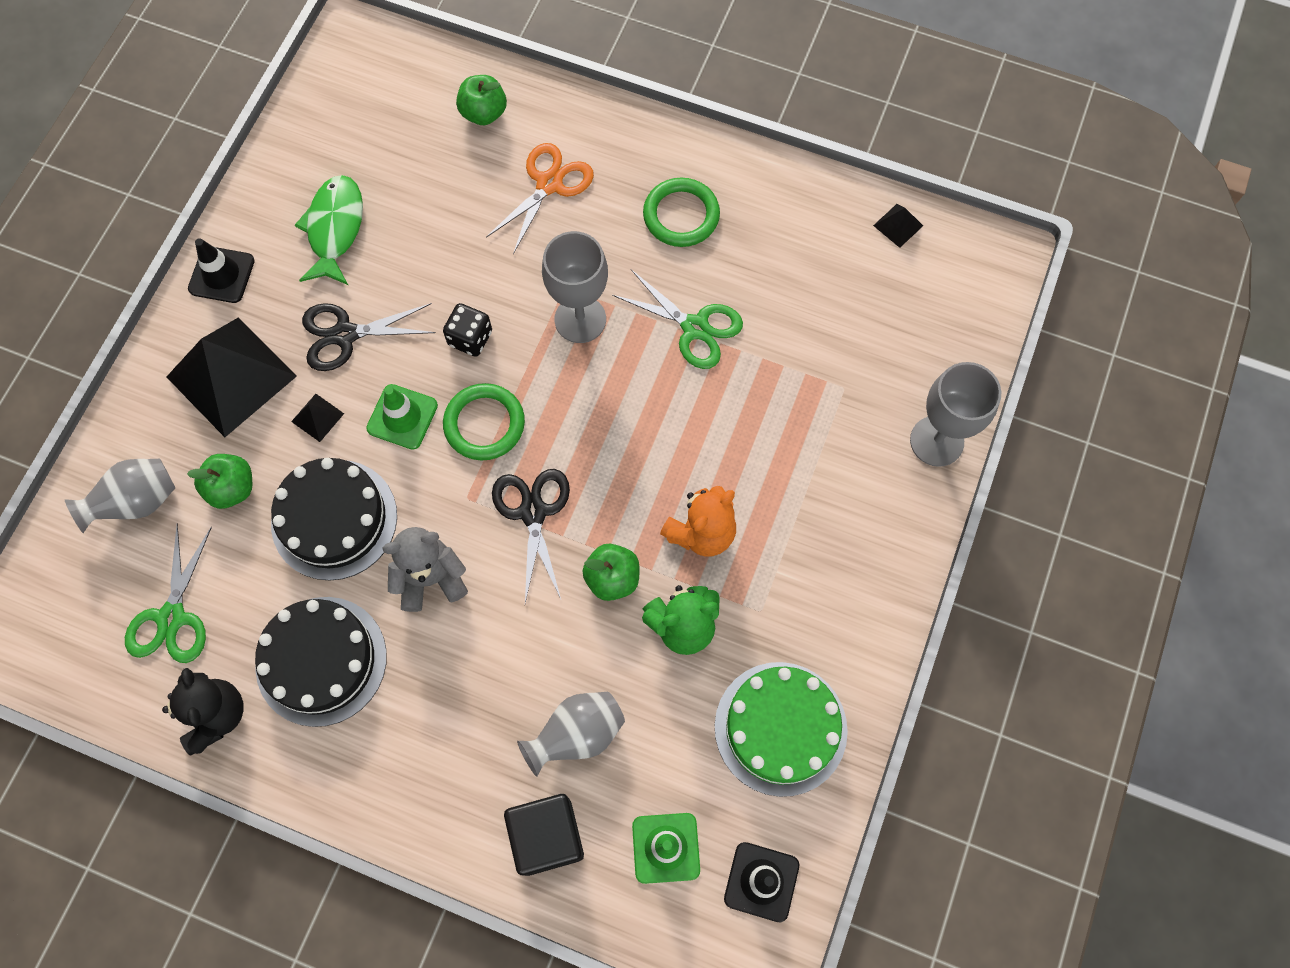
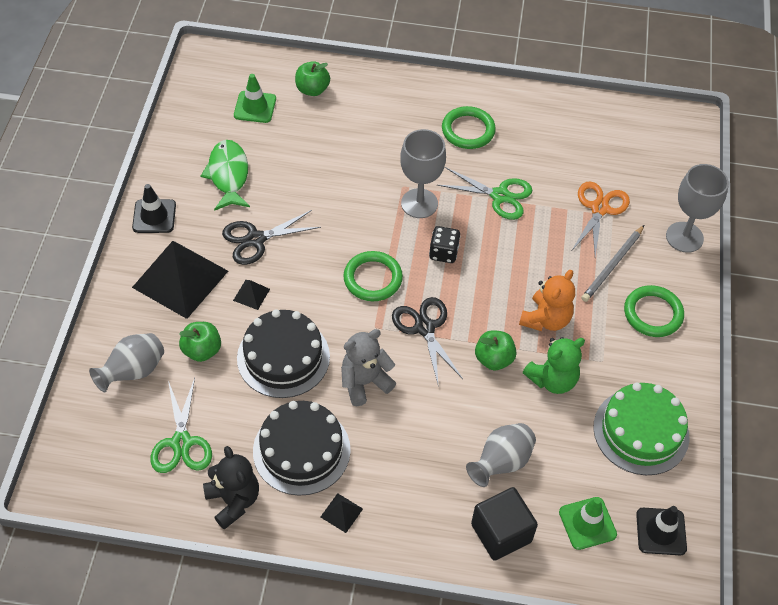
camera: 15 degrees left, 15 degrees down
green traffic cone [366,384,438,450] -> green traffic cone moved to [234,74,276,123]
black dice [443,303,492,357] -> black dice moved to [429,226,461,263]
orange scissors [486,143,594,254] -> orange scissors moved to [572,181,630,257]
black pyramid [873,204,923,248] -> black pyramid moved to [321,493,363,533]
none -> grey pencil [581,225,644,302]
none -> green ring [624,285,684,337]

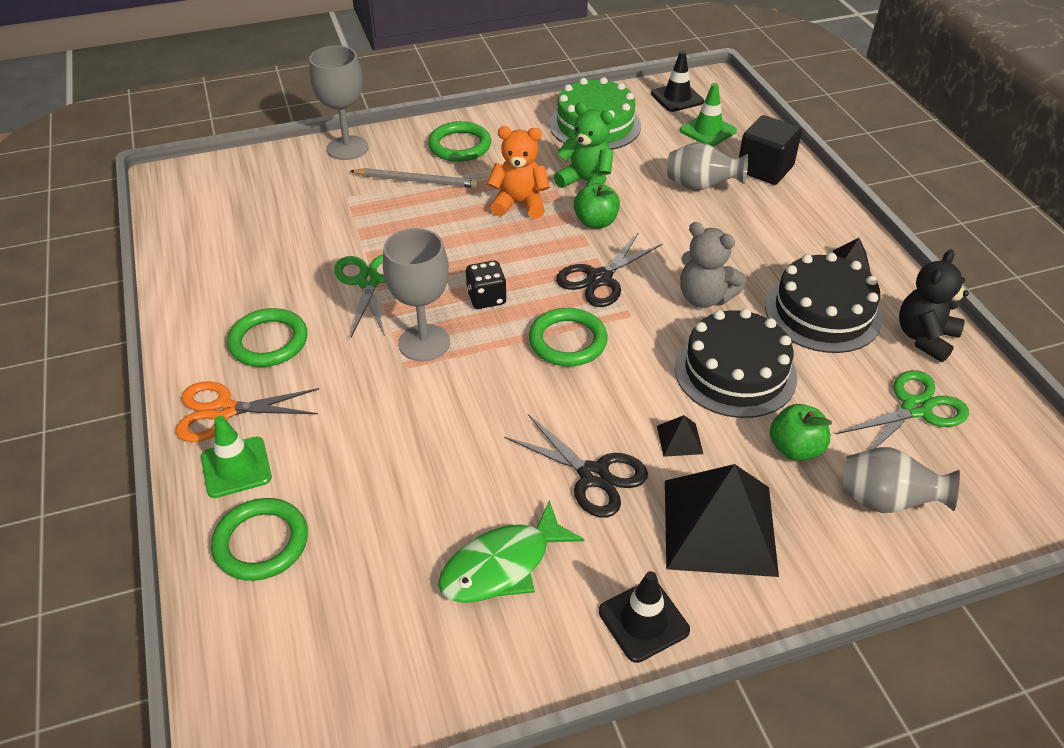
camera: 115 degrees left, 10 degrees down
green traffic cone [234,74,276,123] -> green traffic cone moved to [201,416,272,498]
green apple [295,61,330,96] -> green ring [211,498,308,581]
orange scissors [572,181,630,257] -> orange scissors moved to [176,381,319,442]

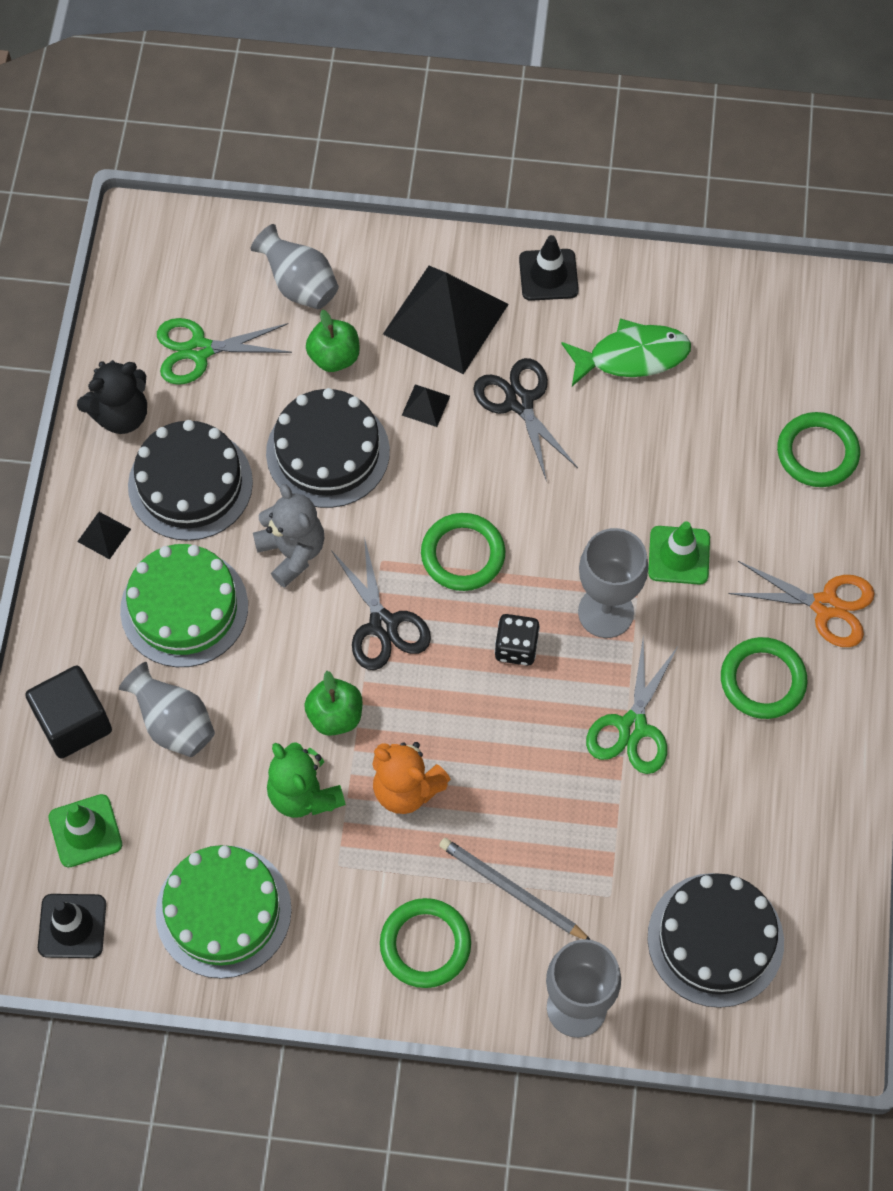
camera: 155 degrees left, 20 degrees up
green traffic cone [201,416,272,498] -> green traffic cone moved to [648,521,710,585]
black scissors [556,233,663,307] -> black scissors turned 90 degrees clockwise [331,537,431,670]
none -> green cake [120,544,248,667]
none -> black cake [647,873,784,1008]

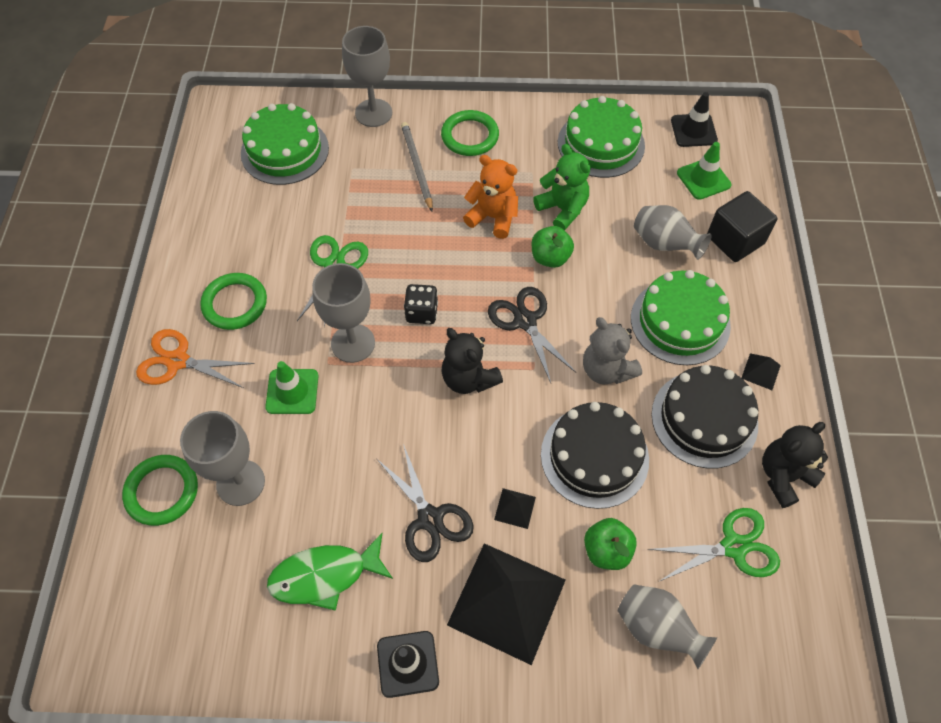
camera: 175 degrees right, 5 degrees down
green ring [421,513,505,591] -> black teddy bear [441,328,503,394]
grey pencil [439,838,590,940] -> grey pencil turned 135 degrees counterclockwise [401,122,433,211]
black cake [647,873,784,1008] -> green cake [241,103,329,185]
none -> grey goblet [180,411,265,506]

